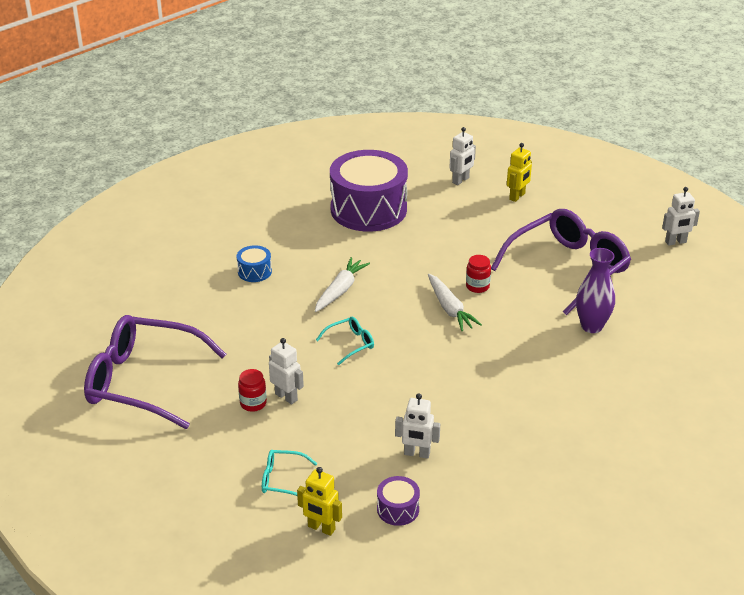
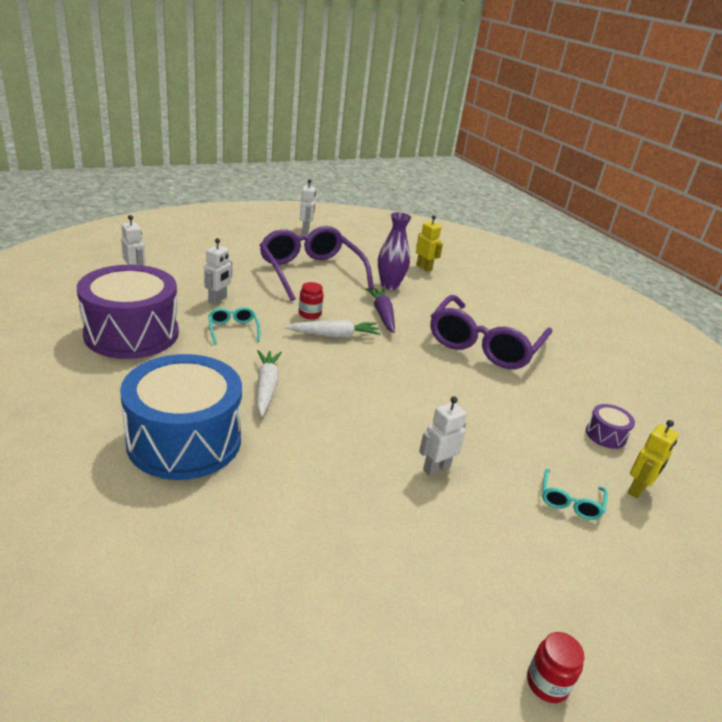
camera: 80 degrees left, 5 degrees down
purple glasses [84,315,226,429] -> purple glasses moved to [431,295,552,369]
blue drum [237,245,272,282] -> blue drum [120,354,242,480], size x2.42
red jar [238,369,267,412] -> red jar moved to [527,632,585,703]
white carrot [315,257,370,312] -> white carrot turned 45 degrees clockwise [257,350,282,416]
turquoise glasses [316,317,374,365] -> turquoise glasses moved to [209,307,260,345]
white robot [395,394,440,459] -> white robot moved to [204,238,232,305]
yellow robot [507,143,532,202] -> yellow robot moved to [416,215,443,272]
none -> purple carrot [366,288,395,333]

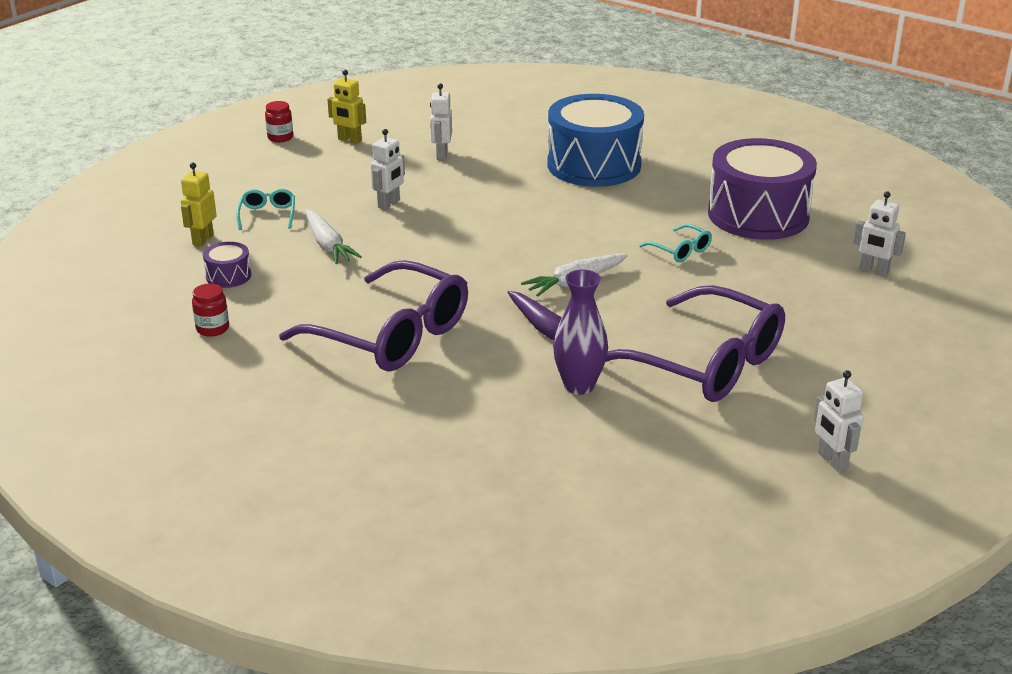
camera: 160 degrees right, 0 degrees up
white robot [204,238,232,305] -> white robot moved to [430,83,452,160]
white carrot [257,350,282,416] -> white carrot moved to [305,210,362,264]
red jar [299,282,324,319] -> red jar moved to [192,283,229,337]
yellow robot [416,215,443,272] -> yellow robot moved to [327,70,366,144]
purple glasses [431,295,552,369] -> purple glasses turned 120 degrees clockwise [279,260,468,371]

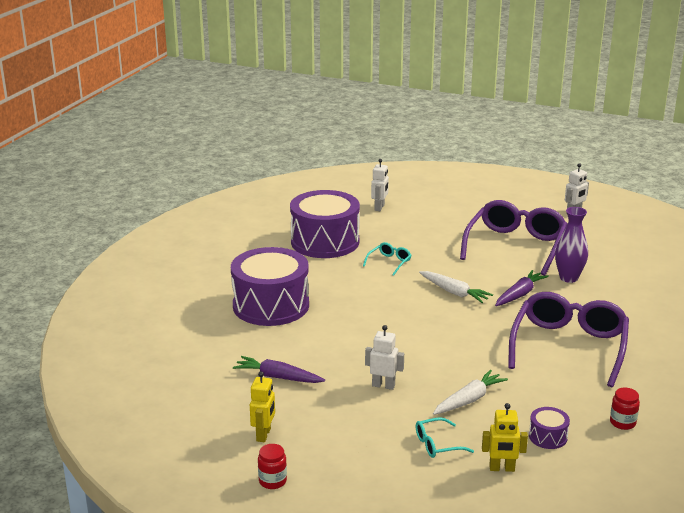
camera: 105 degrees left, 5 degrees down
white robot [430,83,452,160] -> purple carrot [233,356,325,383]
blue drum [547,94,644,187] -> purple drum [231,247,309,326]

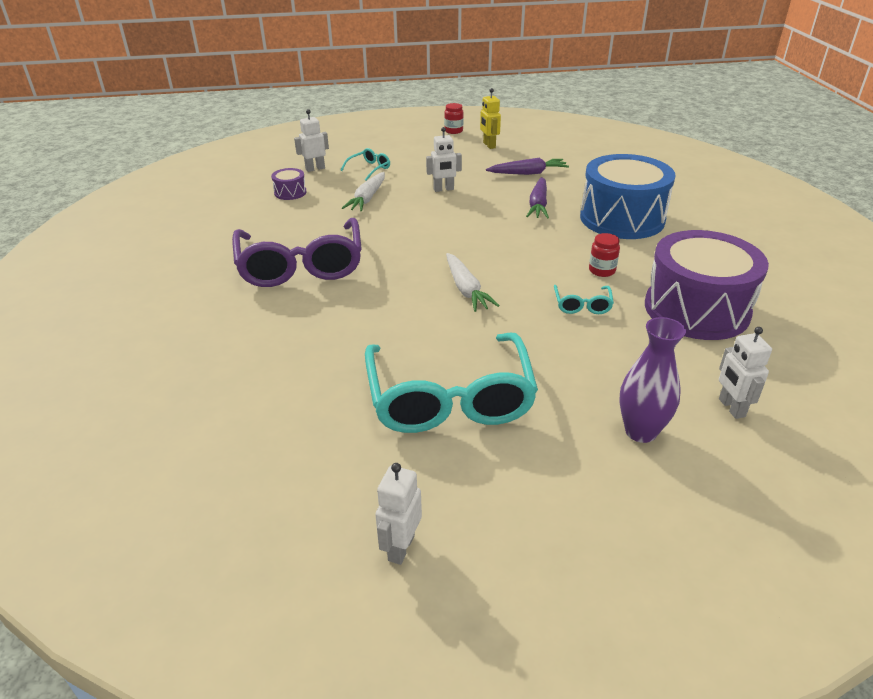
camera: 150 degrees right, 10 degrees up
purple drum [231,247,309,326] -> blue drum [580,154,675,239]
white carrot [419,271,493,303] -> white carrot turned 120 degrees counterclockwise [446,253,500,312]
purple glasses [460,200,567,276] -> turquoise glasses [365,333,538,433]
yellow robot [482,403,528,472] -> white robot [294,109,329,172]
purple carrot [495,270,549,306] -> purple carrot moved to [526,177,549,219]
purple vase [555,207,588,283] -> purple vase moved to [619,317,686,443]
red jar [610,388,640,430] -> red jar moved to [589,233,620,277]

